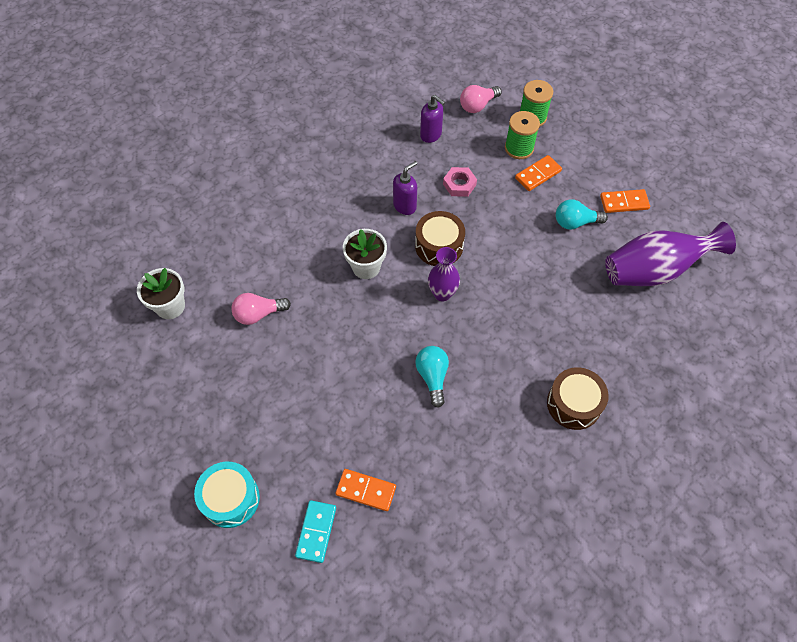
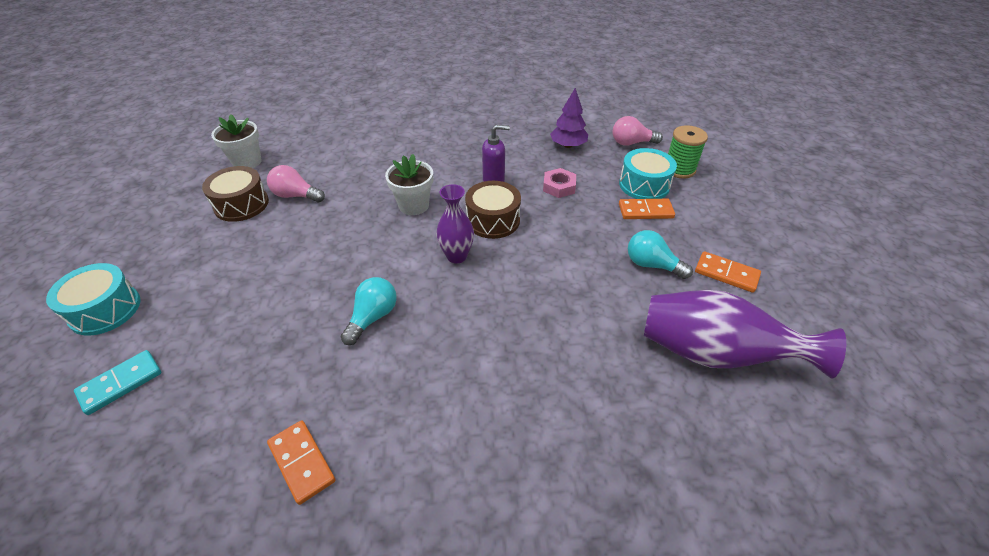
camera: 35 degrees right, 15 degrees down
orange domino [335,469,396,511] -> orange domino moved to [267,420,335,505]
purple soap dispenser [420,95,445,143] -> purple tree [550,88,588,148]
green spool [505,111,540,159] -> turquoise drum [619,148,677,199]
brown drum [547,367,609,430] -> brown drum moved to [202,166,269,222]

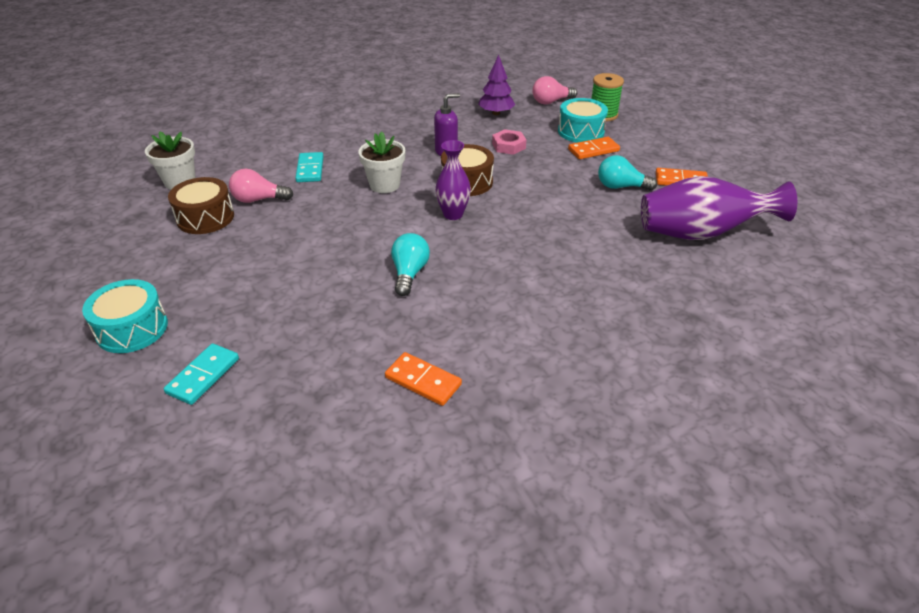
camera: 20 degrees left, 5 degrees down
none -> turquoise domino [295,152,324,182]

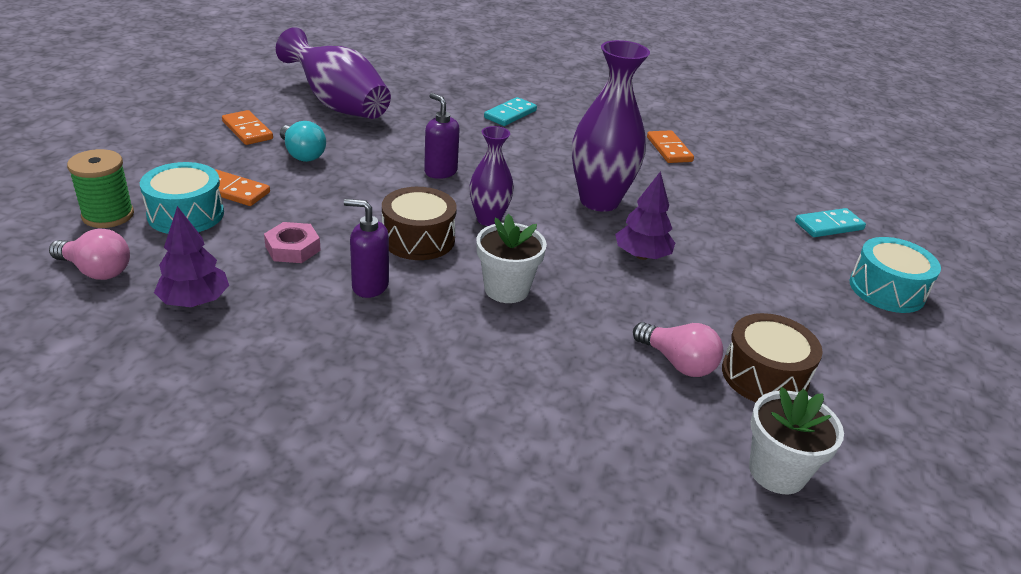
camera: 140 degrees left, 5 degrees down
turquoise domino [295,152,324,182] -> turquoise domino moved to [484,97,537,126]
turquoise light bulb [391,233,430,296] -> purple vase [572,40,650,212]
none -> purple soap dispenser [424,93,460,179]
none -> purple tree [615,171,675,260]

